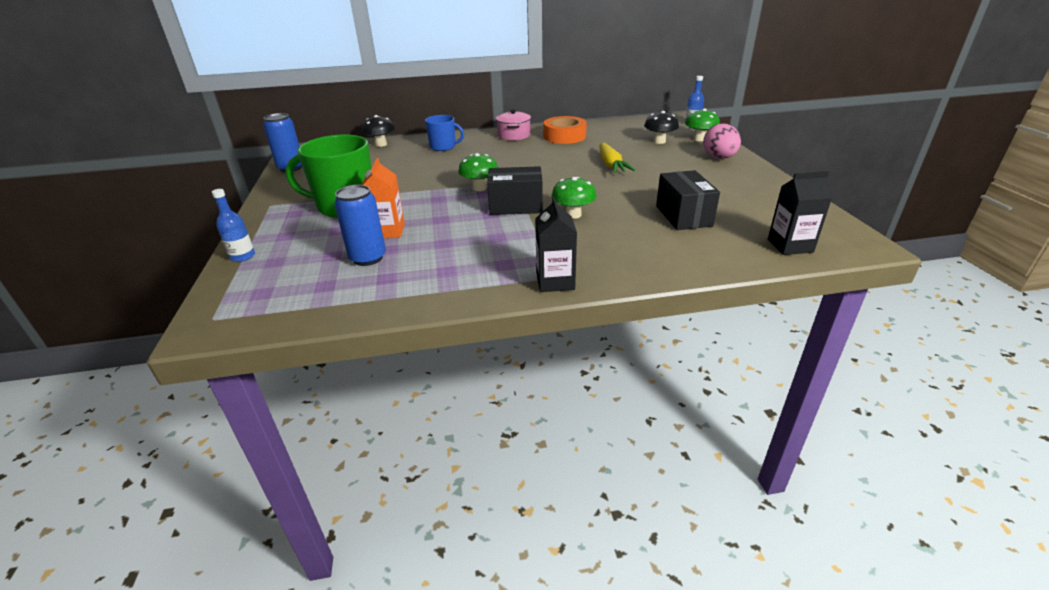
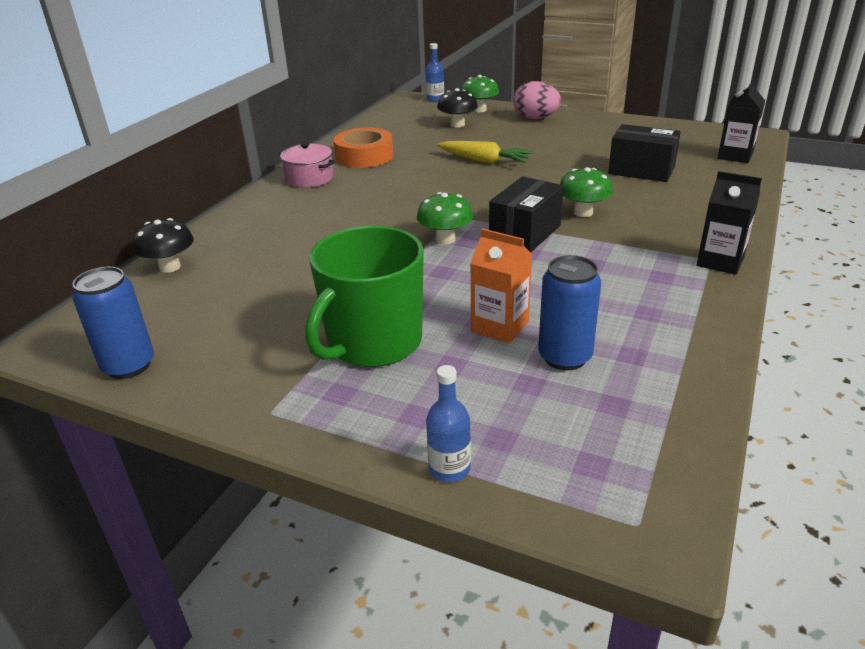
camera: 55 degrees left, 0 degrees up
blue mug [425,115,464,151] -> none

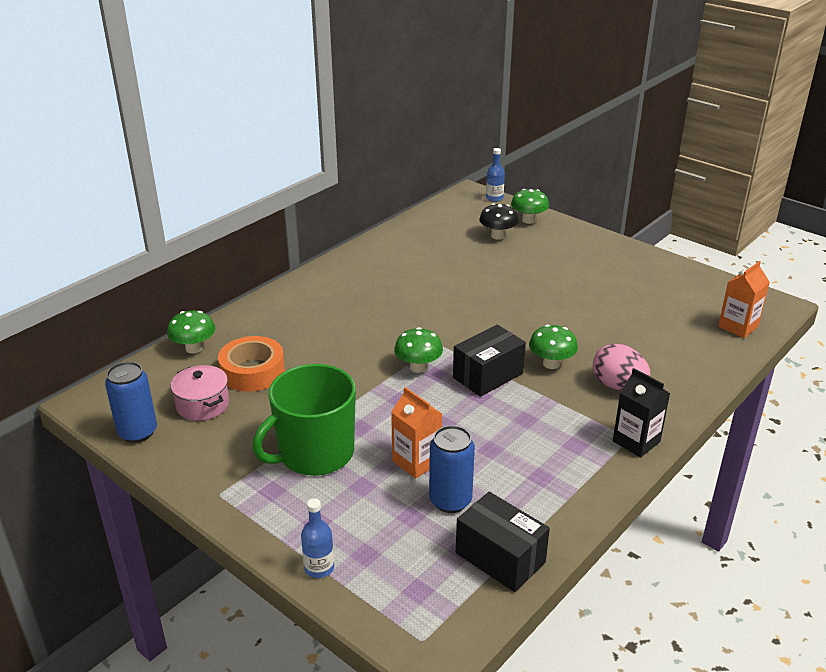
camera: 15 degrees right, 0 degrees up
black mushroom [133,218,194,273] -> green mushroom [167,311,215,354]
pink pot [279,142,335,188] -> pink pot moved to [170,365,229,421]
orange tape [333,128,393,168] -> orange tape moved to [218,336,285,392]
yellow carrot [437,141,533,164] -> none
pink egg [513,81,561,119] -> pink egg moved to [593,344,650,390]
black box [608,124,681,182] -> black box moved to [456,492,550,592]
black carton [718,80,765,163] -> orange carton [718,261,770,338]

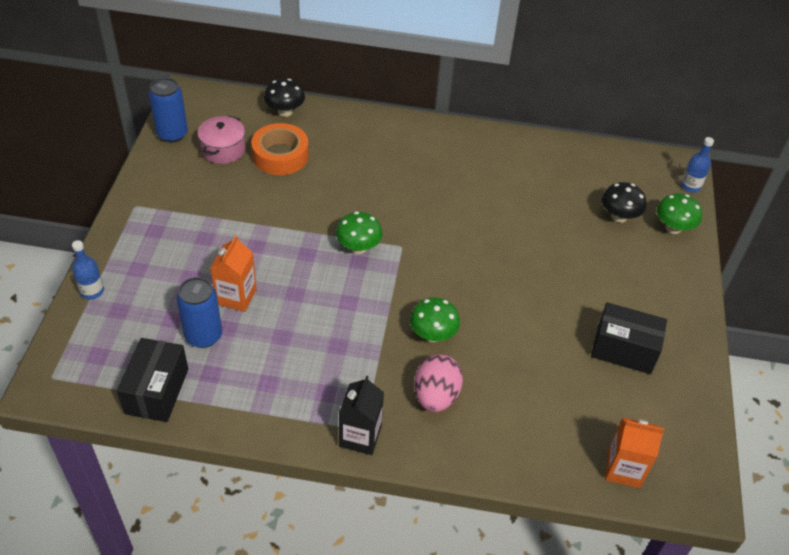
camera: 55 degrees right, 15 degrees up
green mushroom [167,311,215,354] -> black mushroom [264,79,305,117]
green mug [252,364,356,476] -> none
black box [453,325,526,397] -> black box moved to [591,302,667,374]

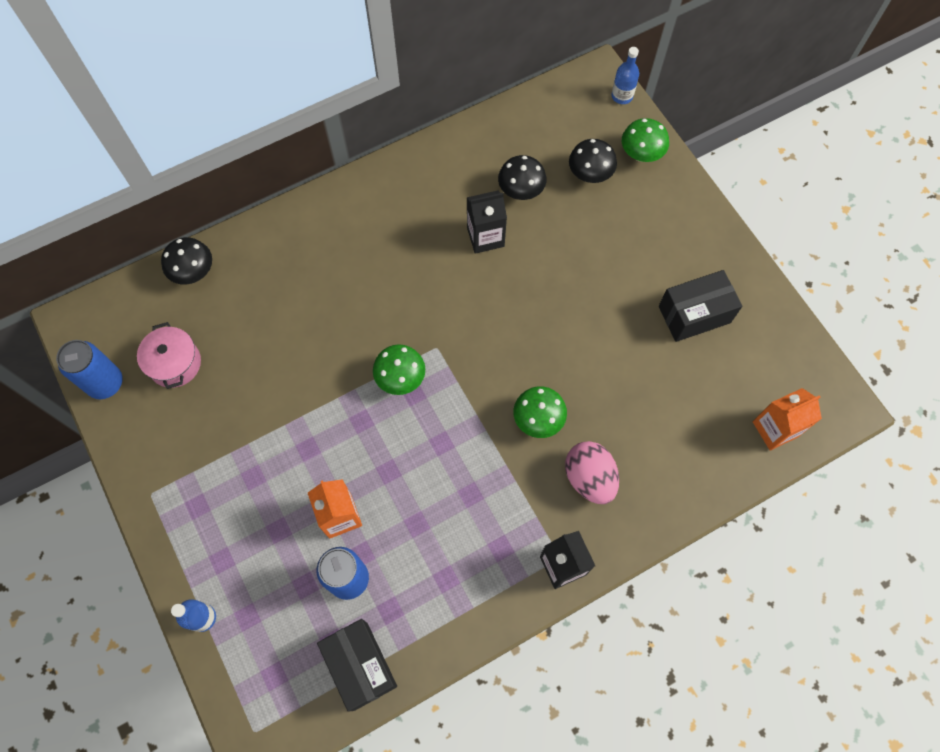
camera: 35 degrees left, 20 degrees up
orange tape [251,123,309,175] -> none
none -> black carton [467,190,507,254]
none -> black mushroom [498,155,547,200]

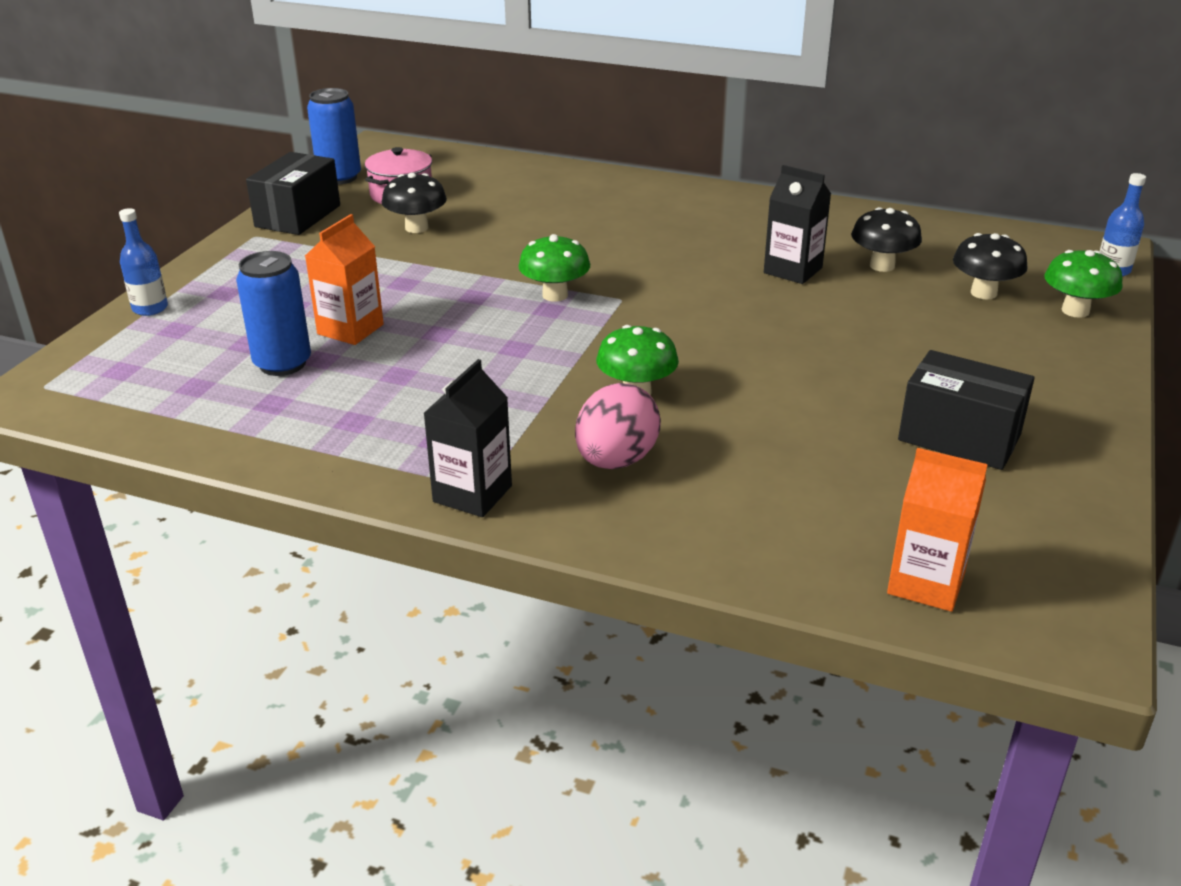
camera: 50 degrees right, 35 degrees down
black mushroom [161,237,212,284] -> black mushroom moved to [382,173,447,233]
black box [317,619,397,712] -> black box moved to [246,152,340,235]

